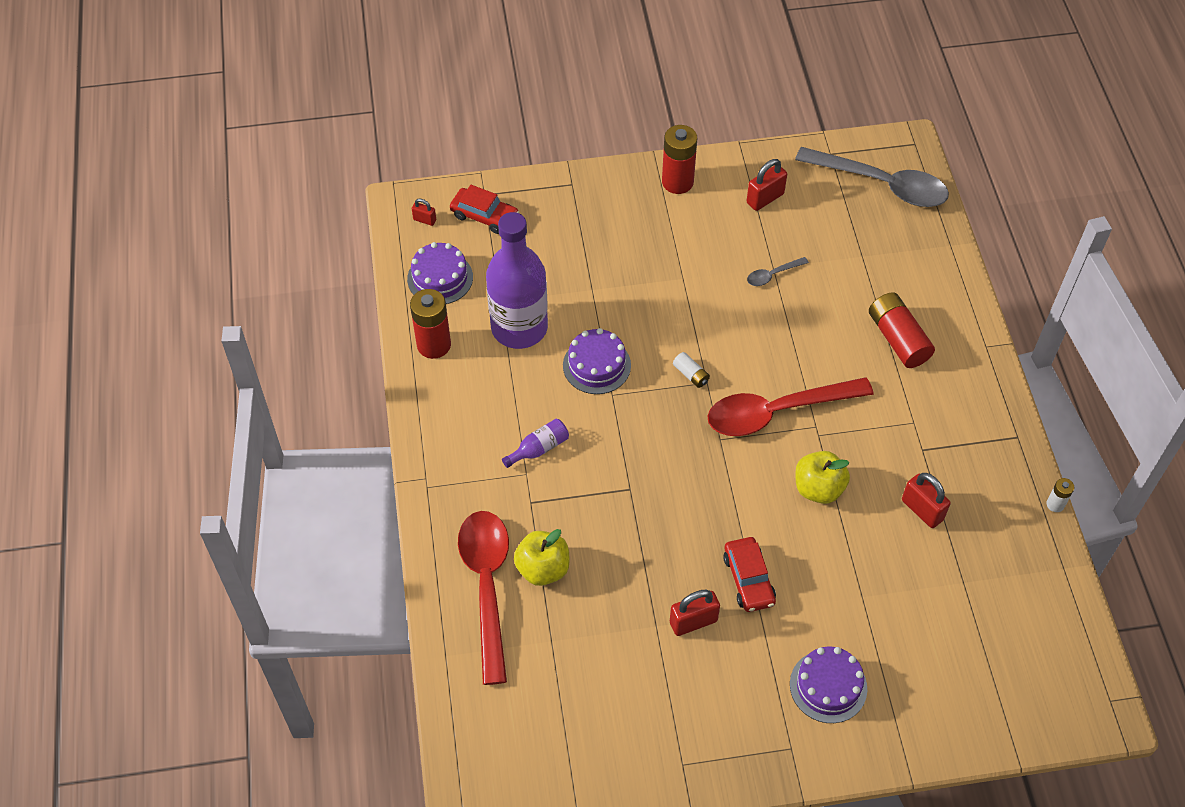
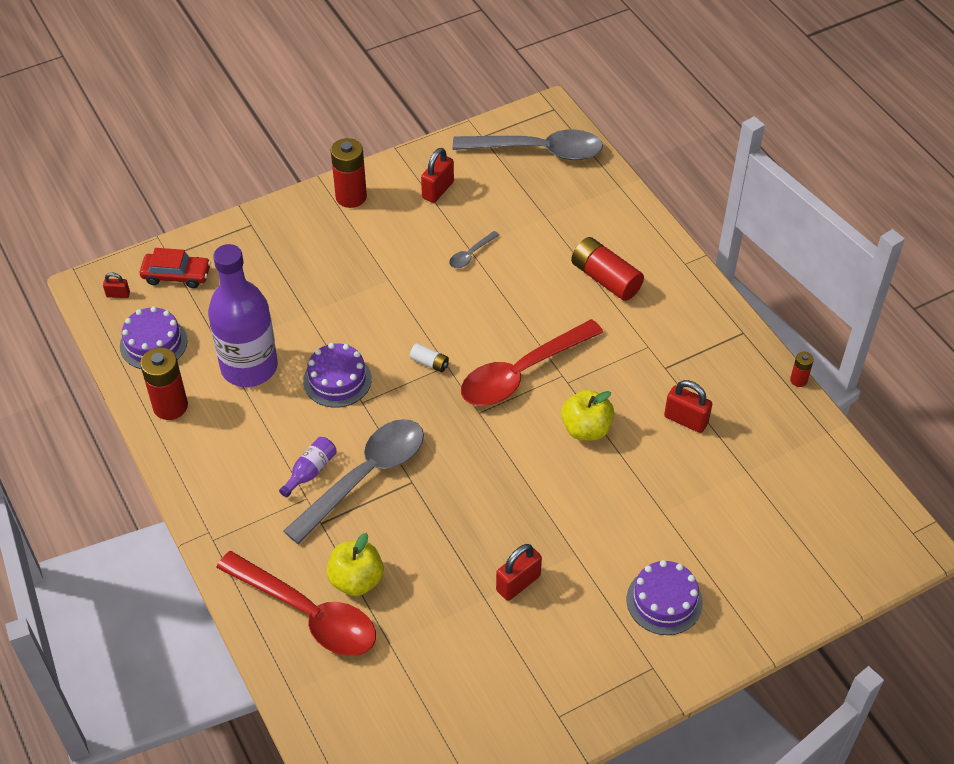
camera: 20 degrees left, 5 degrees down
red spoon [458,511,509,685] -> red spoon turned 150 degrees clockwise [216,551,376,656]
red car [723,537,776,612] -> none
white battery [1046,478,1074,512] -> red battery [790,352,814,387]
none -> grey spoon [283,419,424,544]

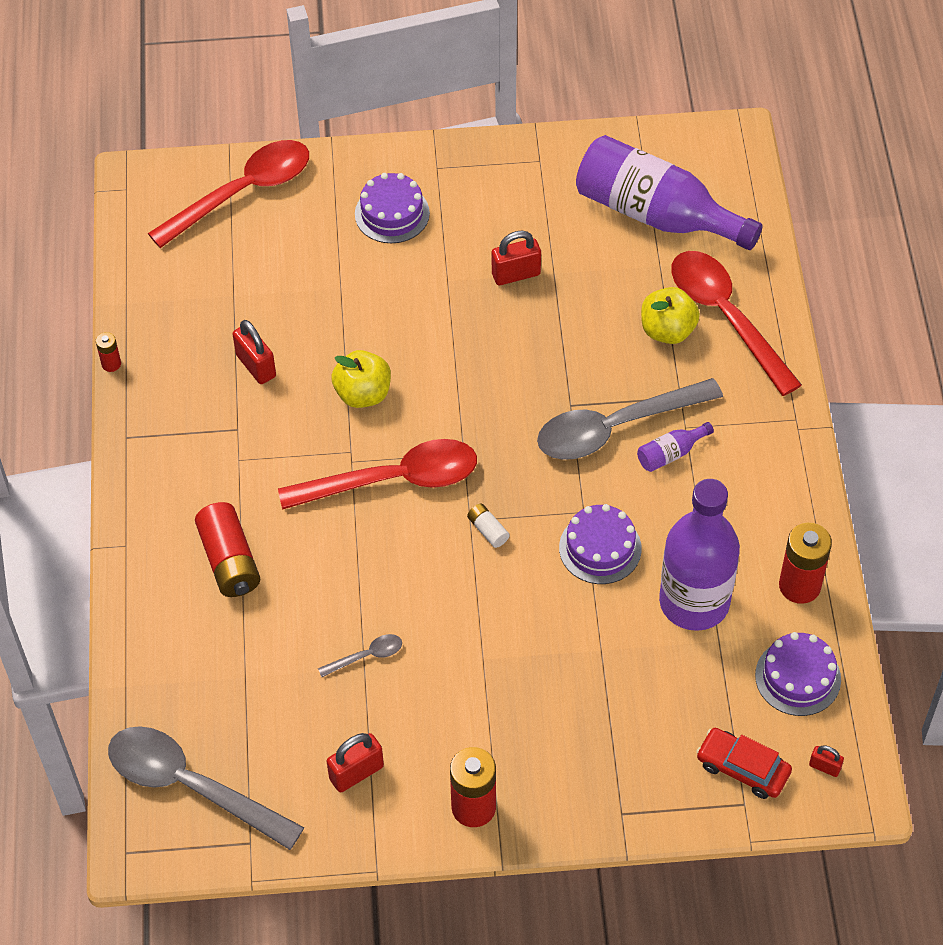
camera: 155 degrees left, 5 degrees up
none -> red spoon [148,140,309,248]
none -> purple bottle [576,135,763,250]

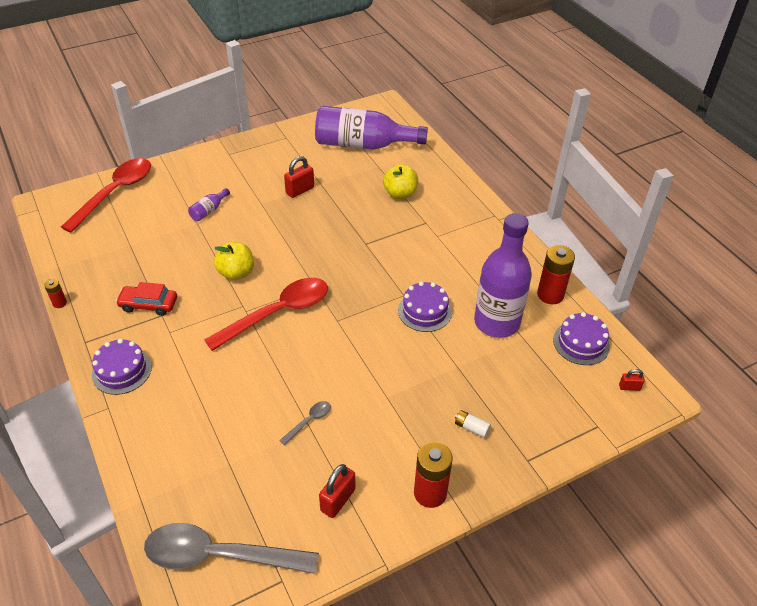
camera: 25 degrees left, 10 degrees down
red battery [195,502,260,597] -> none
red padlock [233,320,276,384] -> none
purple cake [355,173,430,243] -> purple cake moved to [92,339,152,395]
white battery [467,504,509,548] -> white battery moved to [455,410,491,438]
grey spoon [537,378,723,460] -> none
purple bottle [637,422,714,472] -> purple bottle moved to [188,188,230,221]
red spoon [671,251,802,396] -> none
red car [696,728,792,799] -> red car moved to [116,282,177,316]

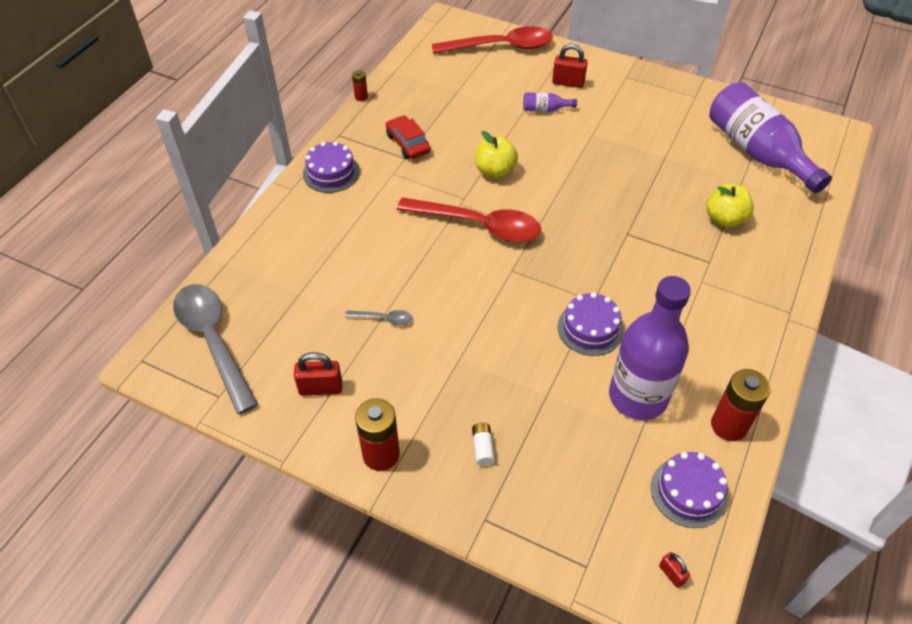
camera: 55 degrees right, 5 degrees up
red padlock [284,156,314,198] -> red padlock moved to [552,44,588,88]

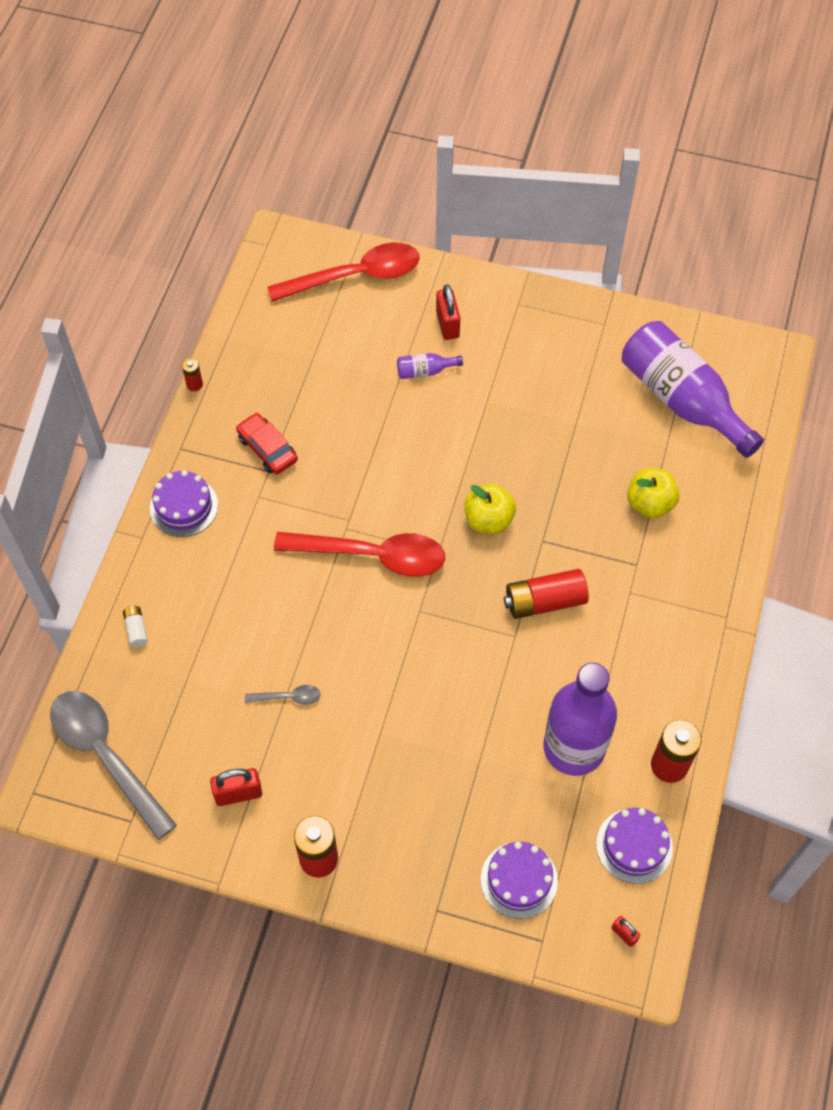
camera: 10 degrees left, 10 degrees up
white battery [472,423,495,466] -> white battery moved to [123,606,148,647]
yellow apple [476,131,518,178] -> yellow apple moved to [464,484,516,534]
red padlock [552,44,588,88] -> red padlock turned 75 degrees clockwise [436,284,460,340]
purple cake [558,292,624,356] -> purple cake moved to [481,842,558,919]
none -> red battery [504,569,589,619]

